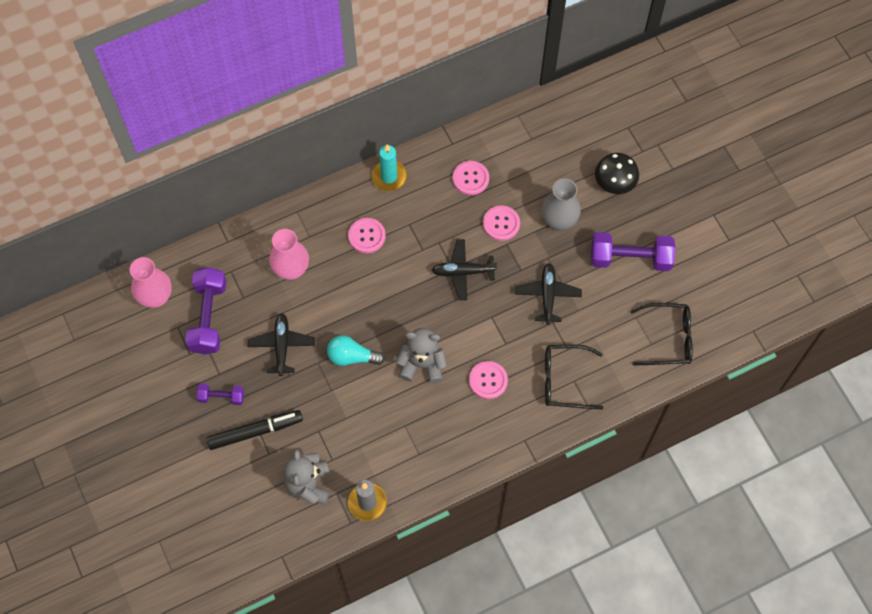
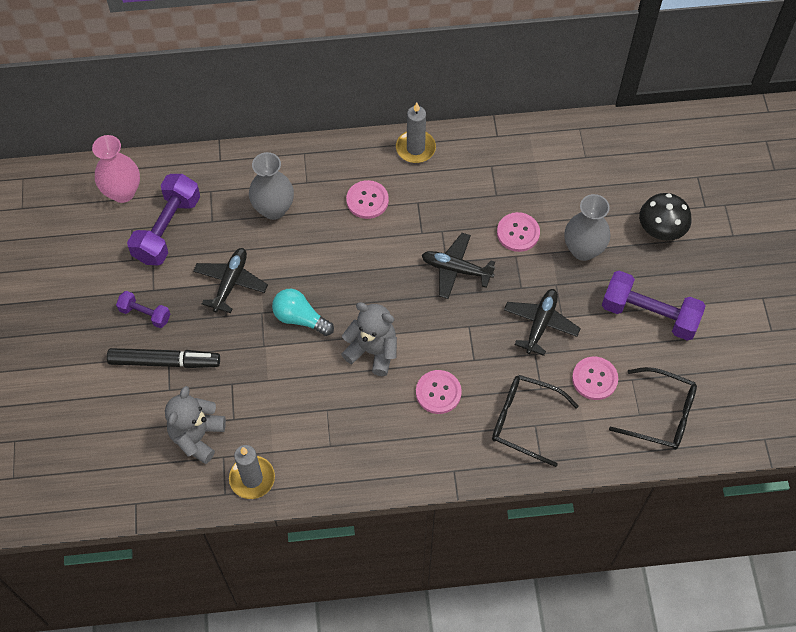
camera: 20 degrees right, 5 degrees down
pink vase [269,229,309,280] -> grey vase [249,152,294,220]
turquoise candle [371,145,407,191] -> grey candle [396,103,436,163]
pink button [453,161,489,195] -> pink button moved to [572,357,618,400]

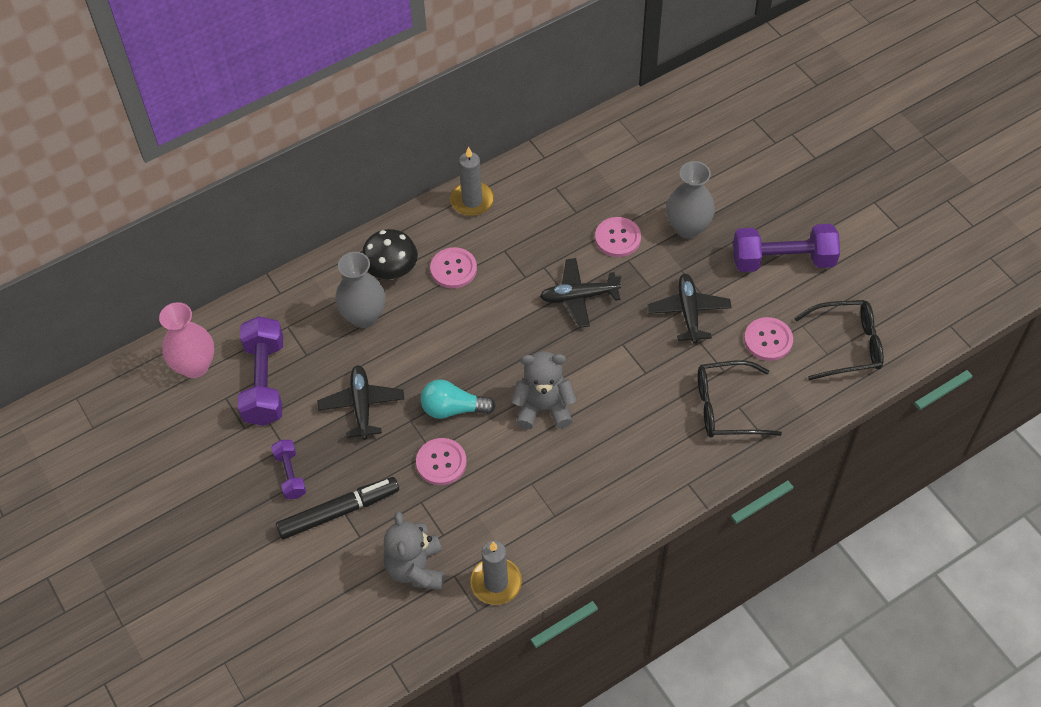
camera: 25 degrees left, 5 degrees down
purple dumbbell [116,291,170,328] -> purple dumbbell turned 75 degrees clockwise [271,440,306,499]
pink button [416,370,462,414] -> pink button moved to [416,438,467,485]
black mushroom [639,193,691,241] -> black mushroom moved to [362,229,418,280]

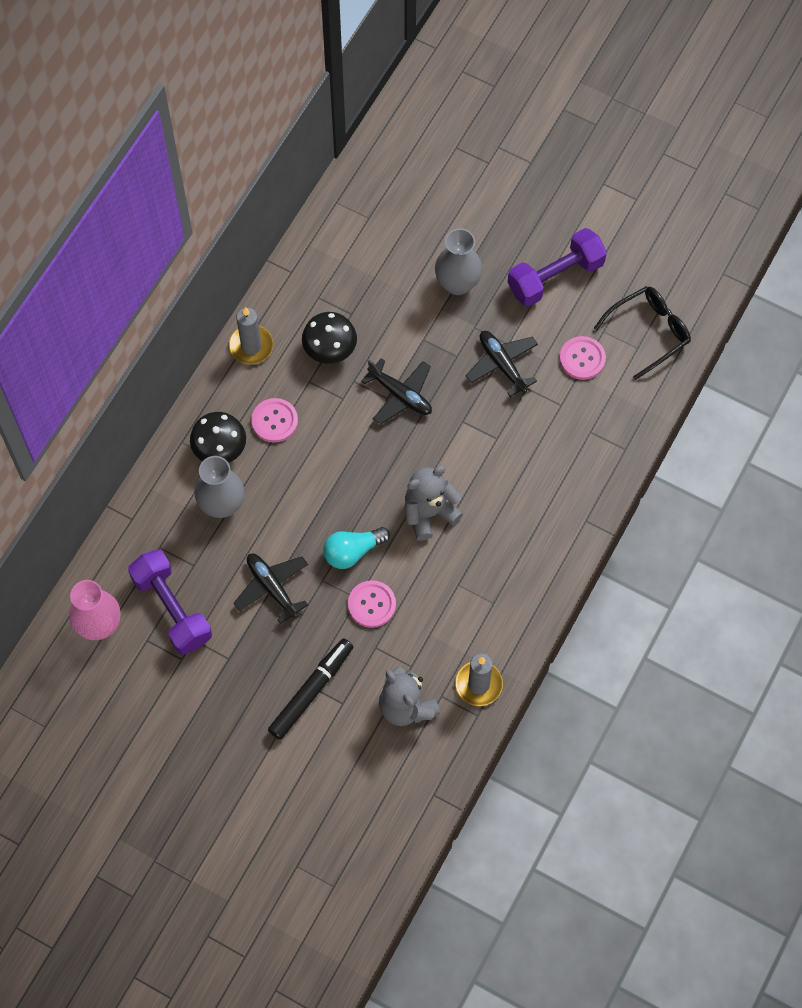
camera: 30 degrees left, 10 degrees up
purple dumbbell [271,440,306,499] -> none
black plane [540,258,622,328] -> black plane turned 105 degrees counterclockwise [361,358,432,424]
pink button [595,217,641,257] -> none
black glasses [698,360,782,438] -> none
none -> black mushroom [302,312,357,364]

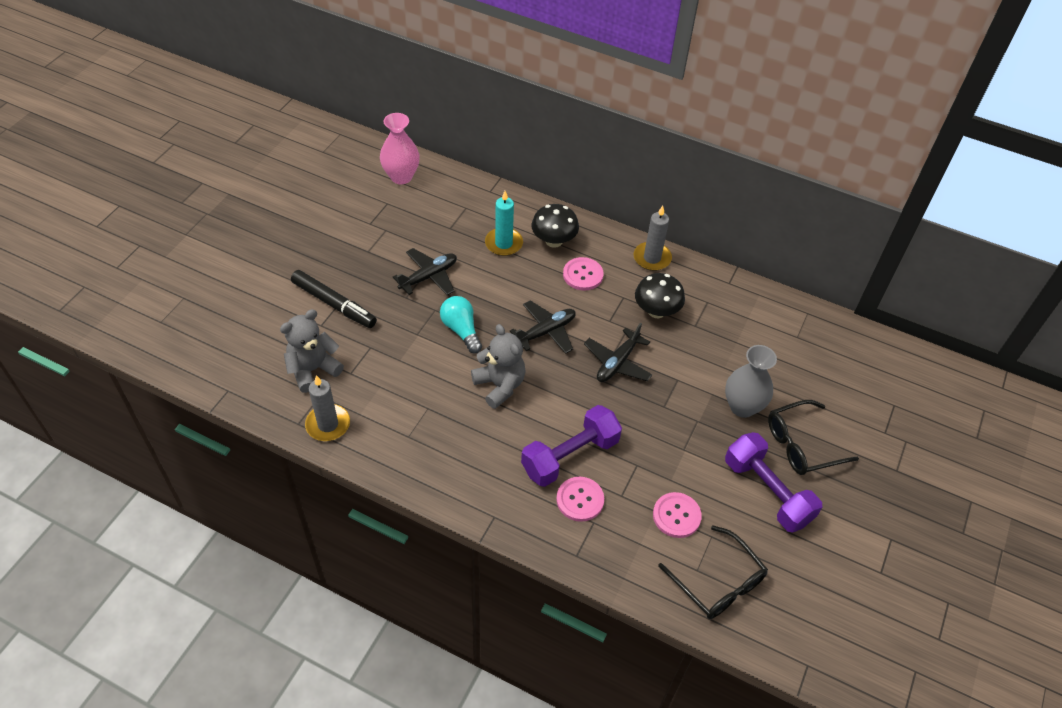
camera: 85 degrees right, 15 degrees down
purple dumbbell [128,549,212,655] -> purple dumbbell moved to [521,405,622,487]
grey vase [195,456,244,518] -> turquoise candle [485,191,523,256]
pink button [348,580,396,628] -> pink button moved to [556,477,604,522]
black plane [466,331,538,397] -> black plane moved to [510,300,576,354]
none -> black glasses [768,400,859,475]

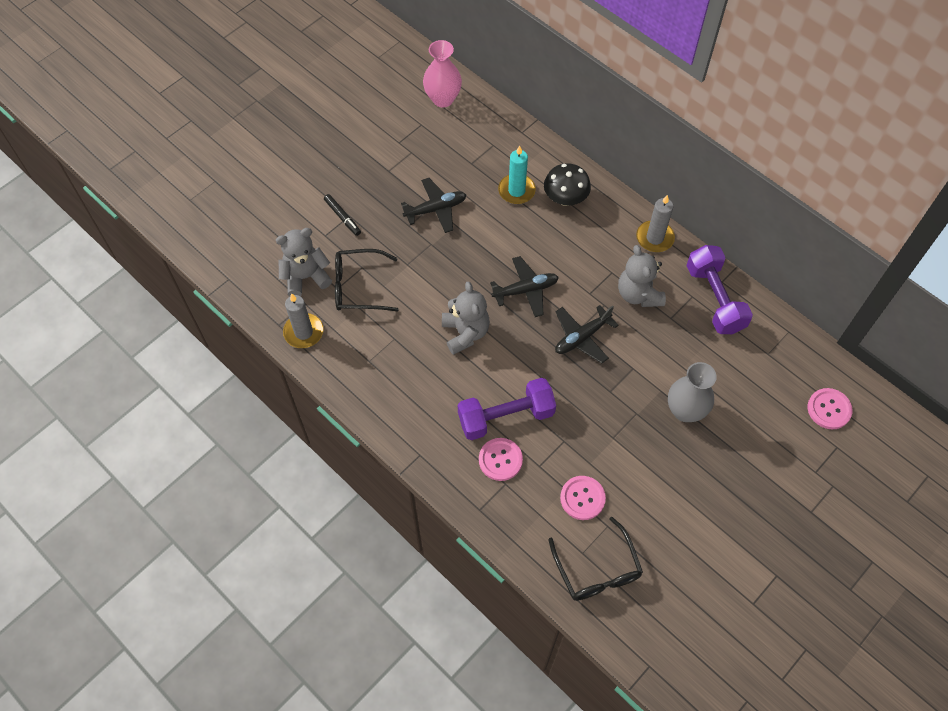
camera: 20 degrees right, 10 degrees up
black marker [291,270,377,328] -> black marker [324,194,361,236], size x0.58
turquoise light bulb [440,296,482,354] -> none
pink button [563,257,604,291] -> pink button moved to [808,388,852,429]
black mushroom [635,273,685,318] -> grey teddy bear [618,245,666,307]
purple dumbbell [725,432,822,533] -> purple dumbbell moved to [687,245,753,334]
black glasses [768,400,859,475] -> black glasses moved to [335,249,399,311]

